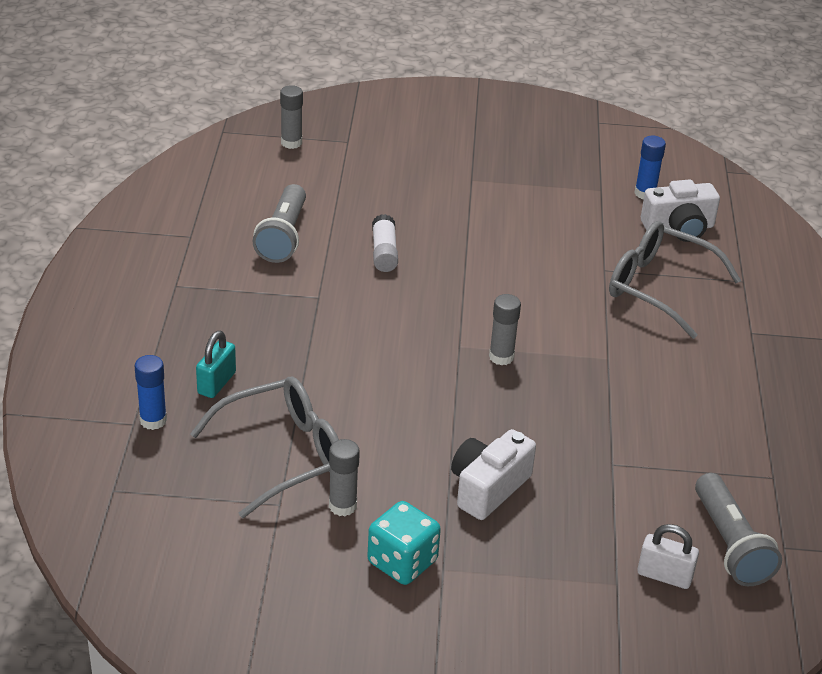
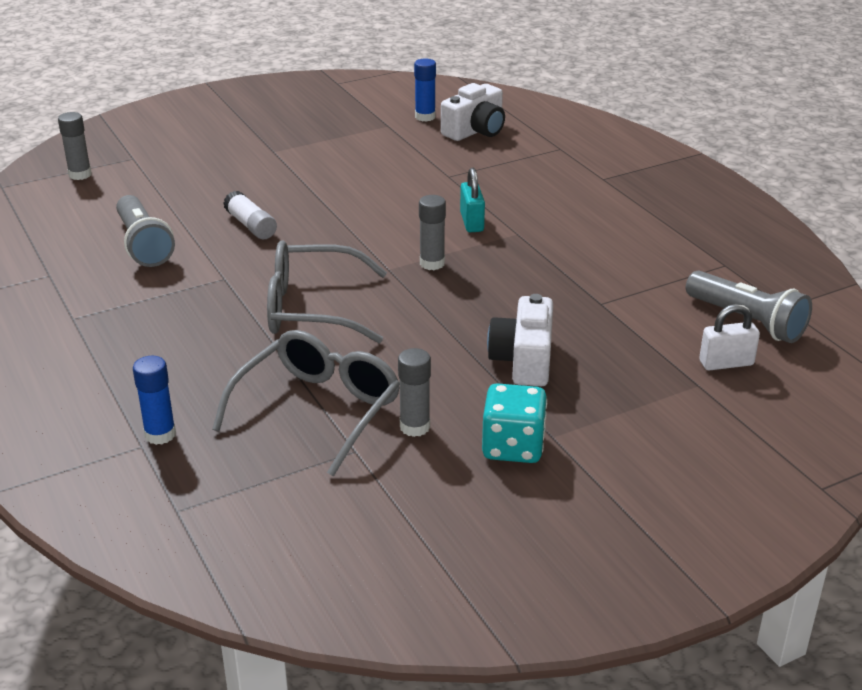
camera: 30 degrees left, 5 degrees down
turquoise padlock [196,331,236,398] -> turquoise padlock moved to [460,168,485,232]
grey glasses [609,221,741,339] -> grey glasses moved to [267,240,387,343]

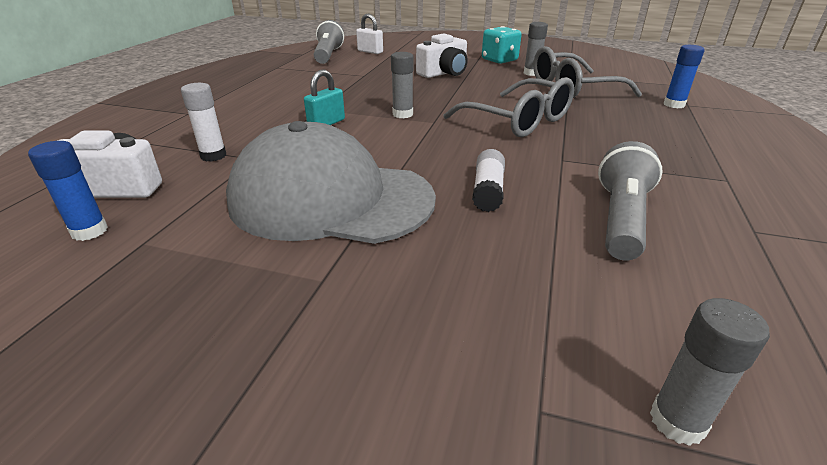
camera: 135 degrees left, 0 degrees up
none -> white glue stick [181,83,226,162]
none -> grey cap [226,121,436,244]

